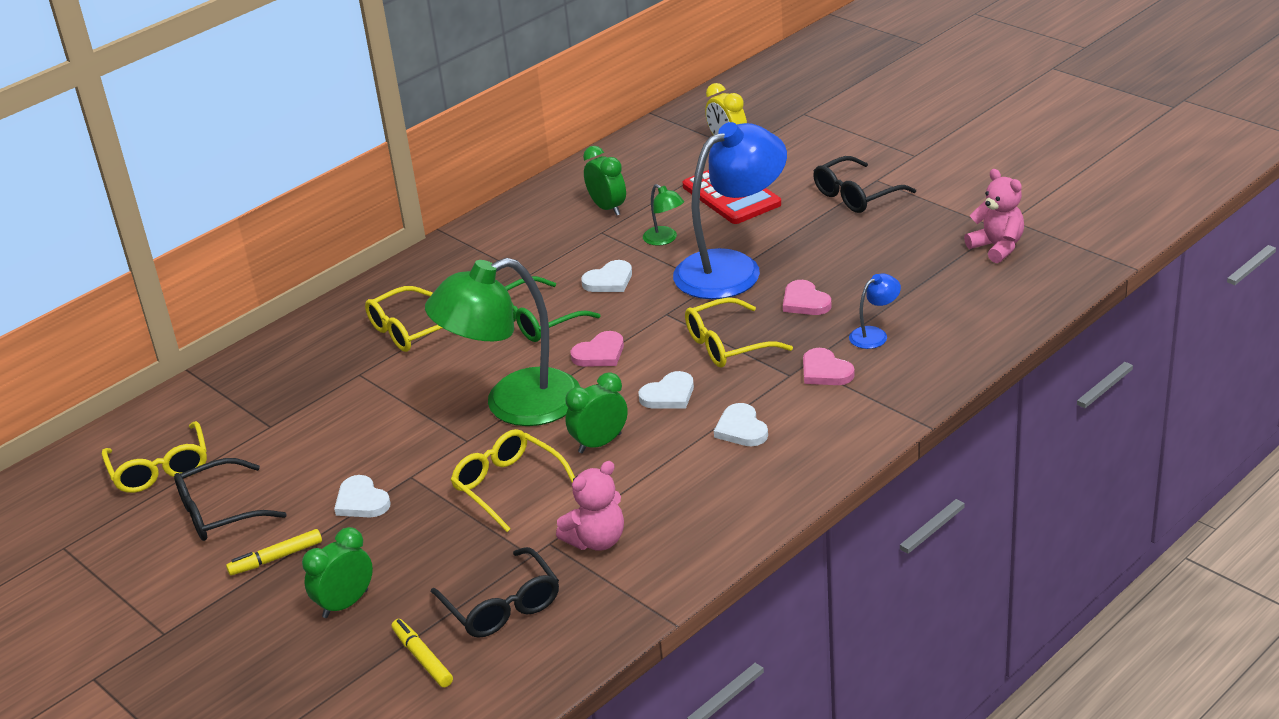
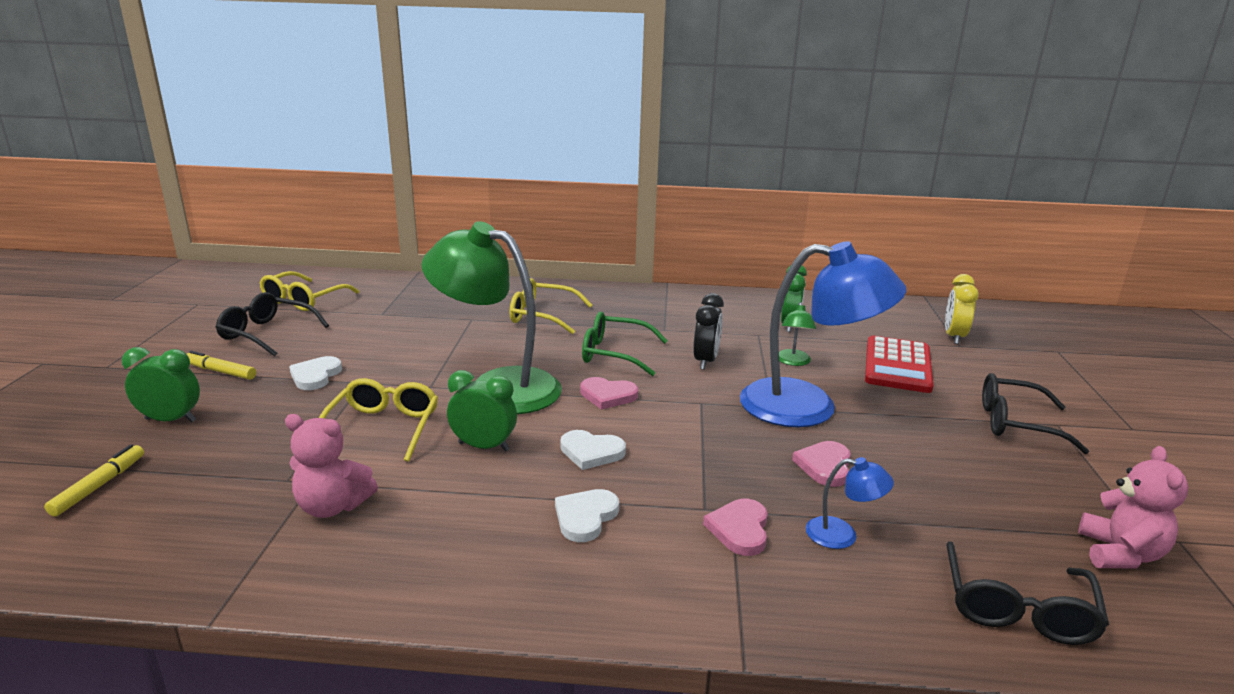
camera: 45 degrees right, 10 degrees down
black glasses [431,547,559,638] -> black glasses moved to [946,541,1109,645]
white heart [581,260,632,292] -> black clock [693,293,724,370]
yellow glasses [685,297,793,368] -> none

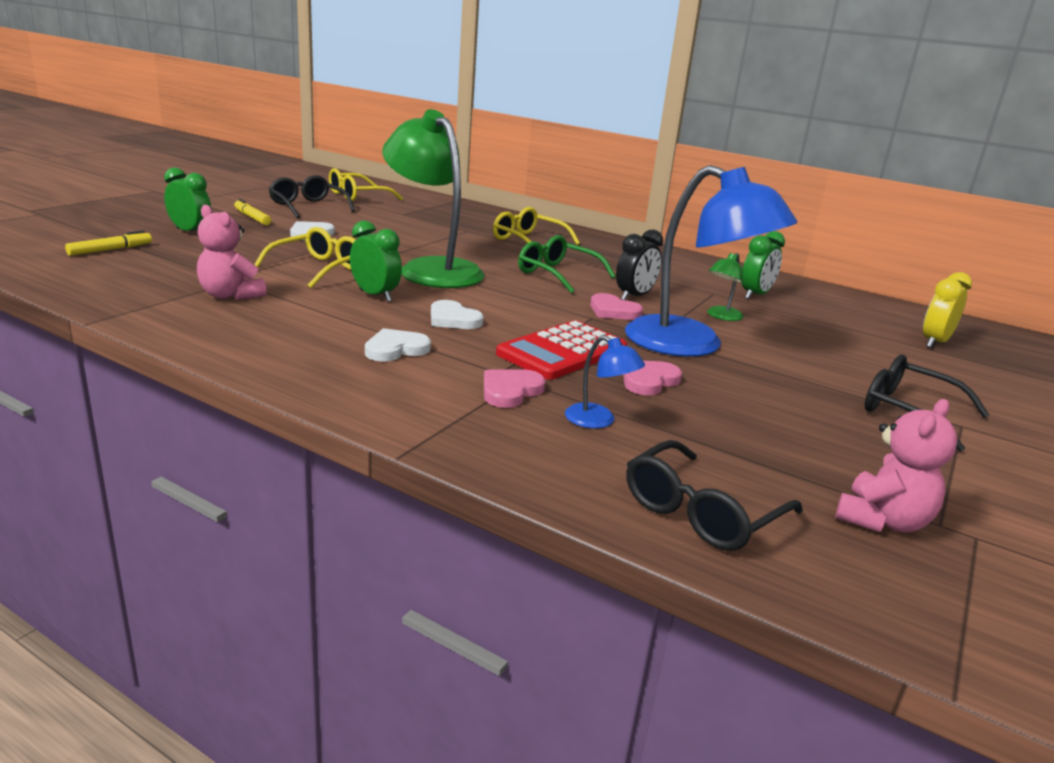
camera: 25 degrees right, 0 degrees up
pink heart [580,377,638,410] -> pink heart moved to [590,293,643,320]
red calculator [865,336,934,393] -> red calculator moved to [496,320,627,380]

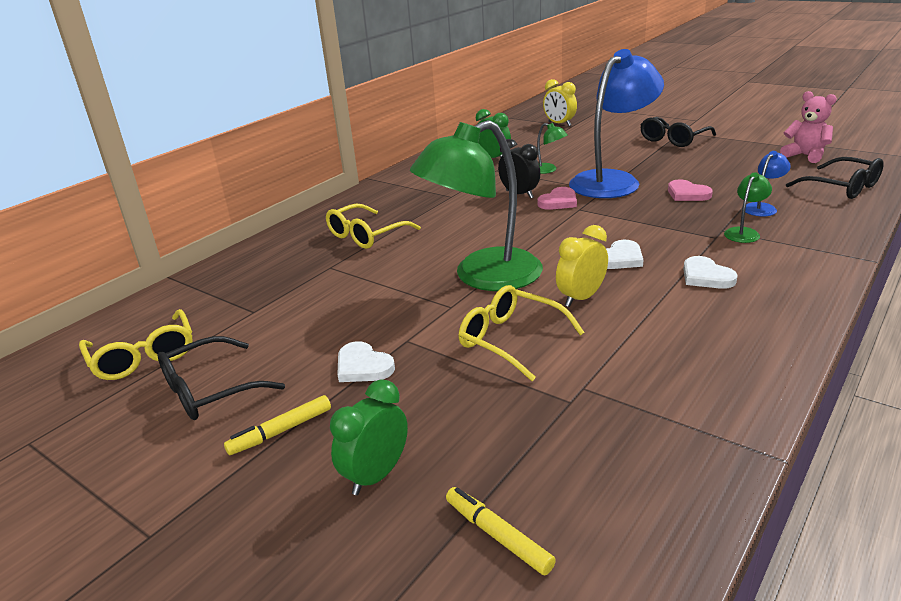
camera: 80 degrees left, 5 degrees up
pink teddy bear [197,205,267,300] -> none
green clock [350,221,402,302] -> yellow clock [556,225,608,307]
pink heart [484,369,545,408] -> green lamp [724,172,772,243]
red calculator [496,320,627,380] -> none
green glasses [518,235,616,293] -> none

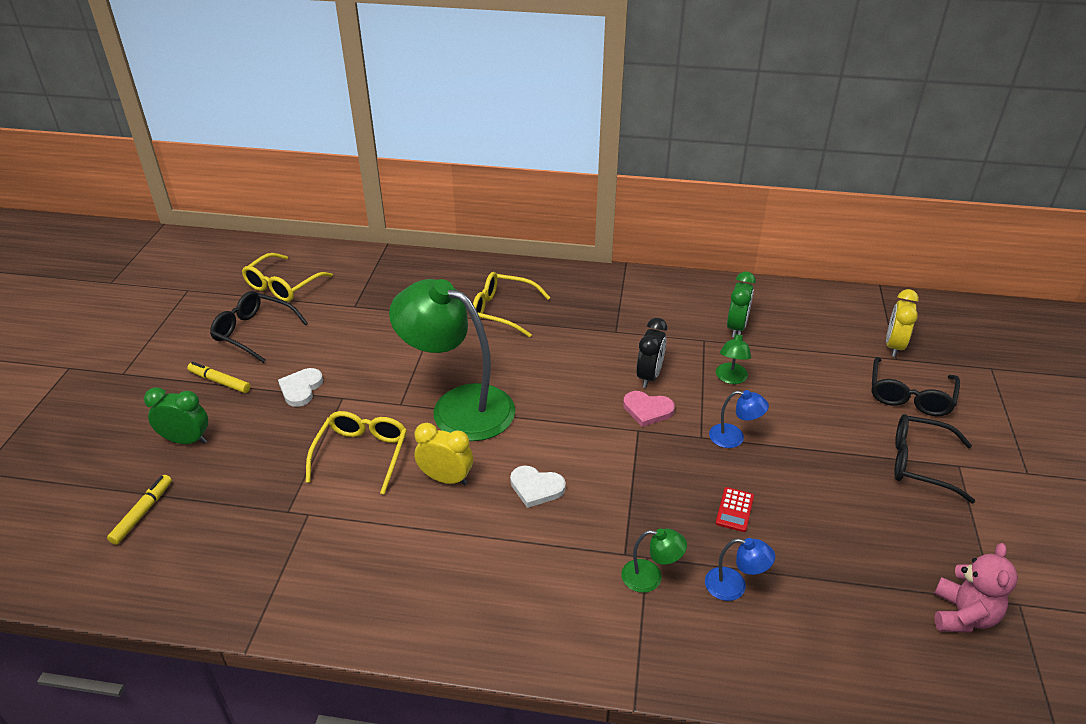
camera: 60 degrees right, 10 degrees up
blue lamp [569,49,664,198] -> blue lamp [709,390,769,448], size x0.41
pink heart [668,180,713,201] -> red calculator [716,487,754,532]
white heart [683,256,738,289] -> none
black glasses [786,157,884,199] -> black glasses moved to [871,357,960,416]

